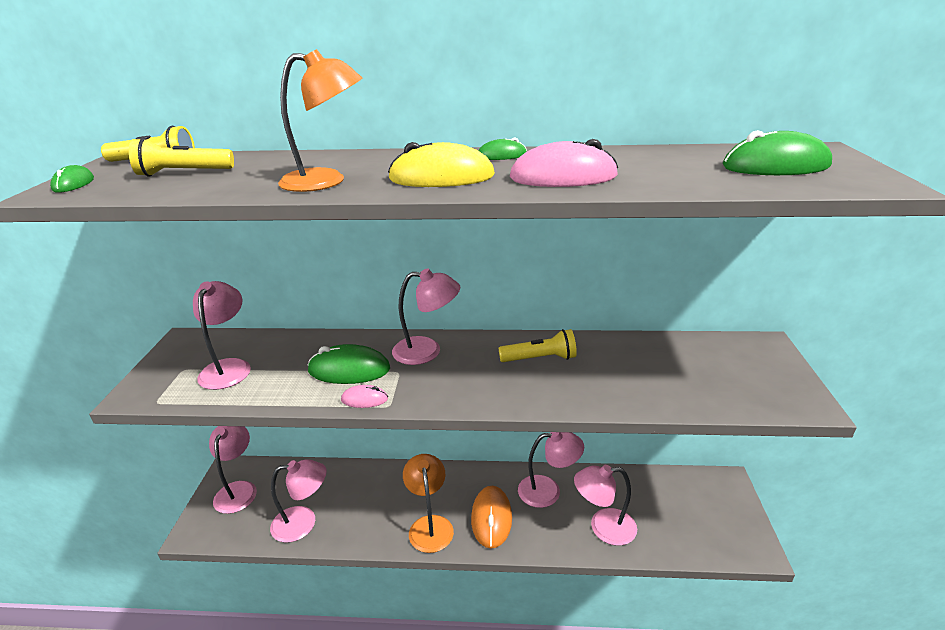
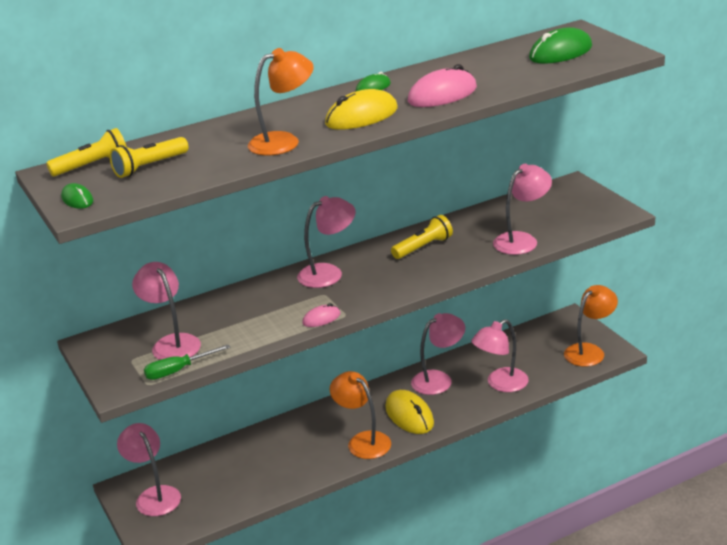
camera: 30 degrees left, 0 degrees up
pink lamp [270,459,327,543] -> pink lamp moved to [493,164,552,255]
green mouse [308,344,390,384] -> none
orange mouse [471,486,512,548] -> yellow mouse [385,390,434,434]
none -> green screwdriver [144,344,230,380]
none -> orange lamp [564,285,618,367]

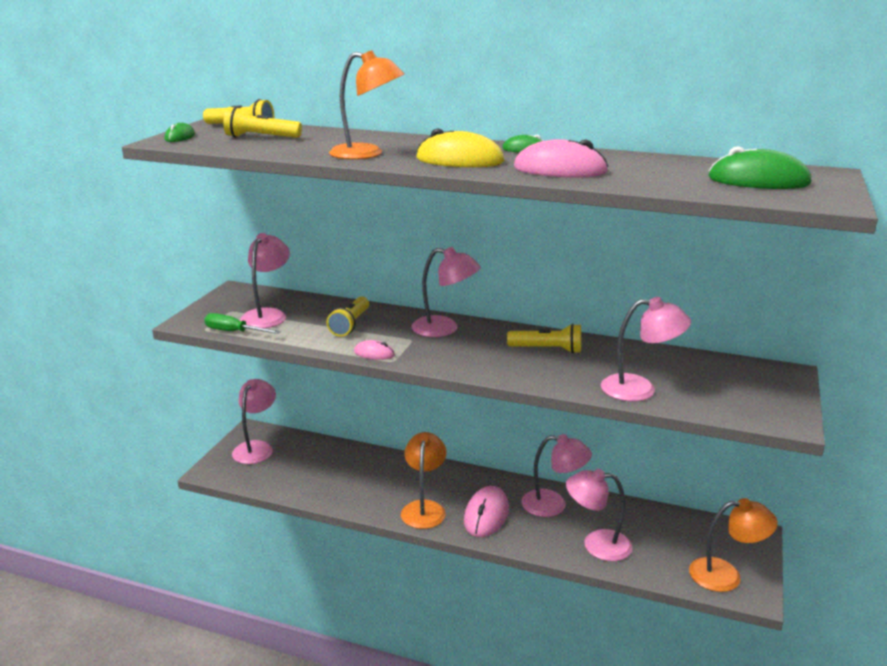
camera: 45 degrees right, 5 degrees down
yellow mouse [385,390,434,434] -> pink mouse [464,486,509,537]
none -> yellow flashlight [326,296,369,337]

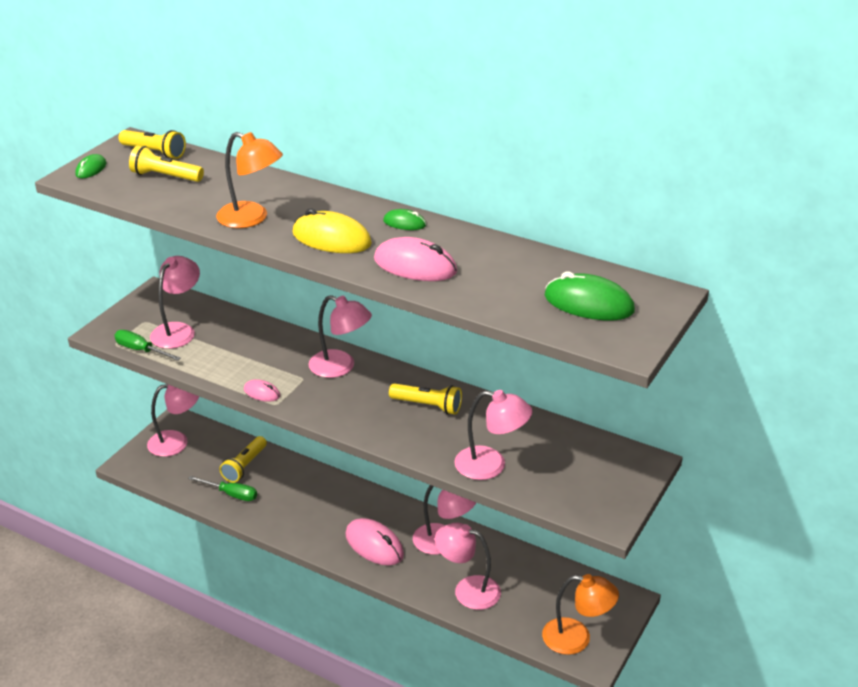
camera: 10 degrees right, 10 degrees up
pink lamp [232,379,276,464] -> pink lamp turned 45 degrees clockwise [147,384,199,457]
yellow flashlight [326,296,369,337] -> yellow flashlight moved to [219,436,267,483]
orange lamp [401,432,446,529] -> none
pink mouse [464,486,509,537] -> pink mouse turned 75 degrees counterclockwise [345,518,404,565]
none -> green screwdriver [188,476,257,501]

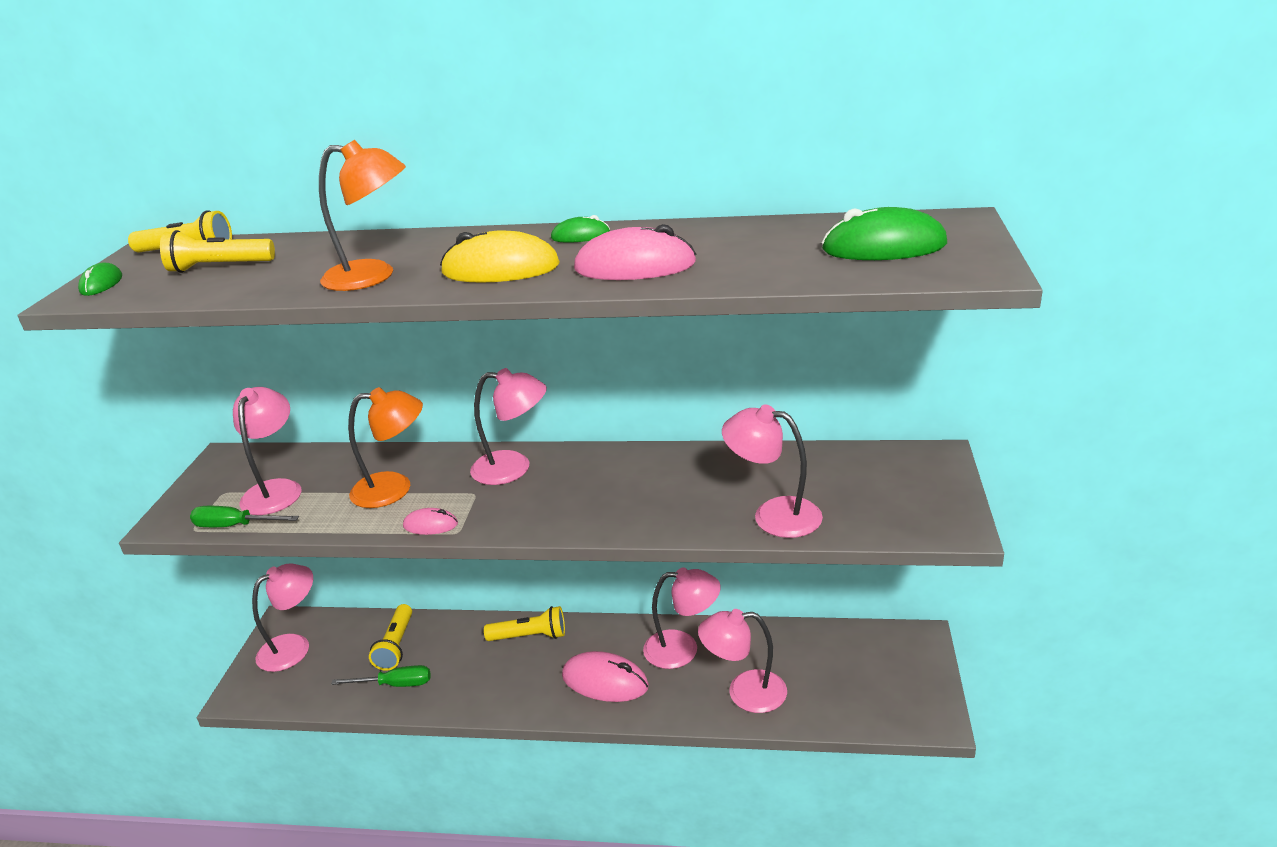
camera: 20 degrees left, 5 degrees down
yellow flashlight [389,383,462,414] -> yellow flashlight moved to [484,606,565,641]
pink lamp [454,390,533,480] -> pink lamp turned 150 degrees counterclockwise [722,405,823,538]
orange lamp [542,574,619,655] -> orange lamp moved to [348,387,423,508]

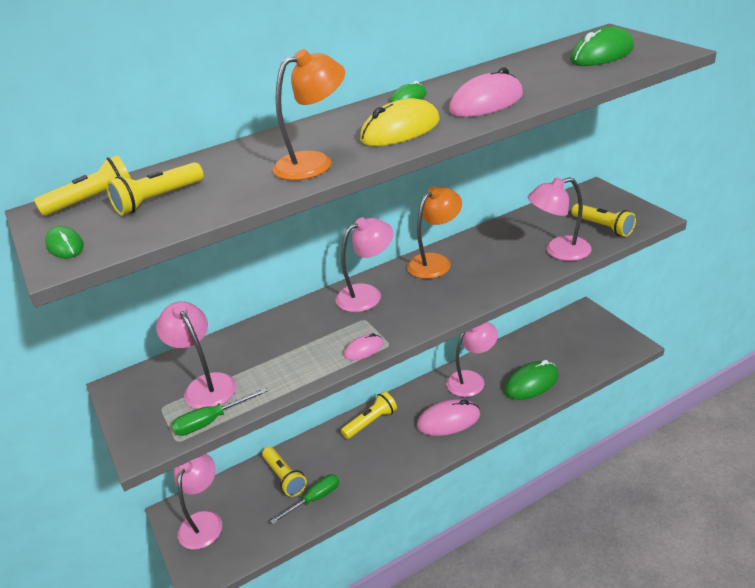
camera: 35 degrees left, 5 degrees up
orange lamp [348,387,423,508] -> orange lamp moved to [407,186,462,279]
pink lamp [698,609,787,713] -> green mouse [504,360,559,400]
none -> yellow flashlight [572,204,636,237]

